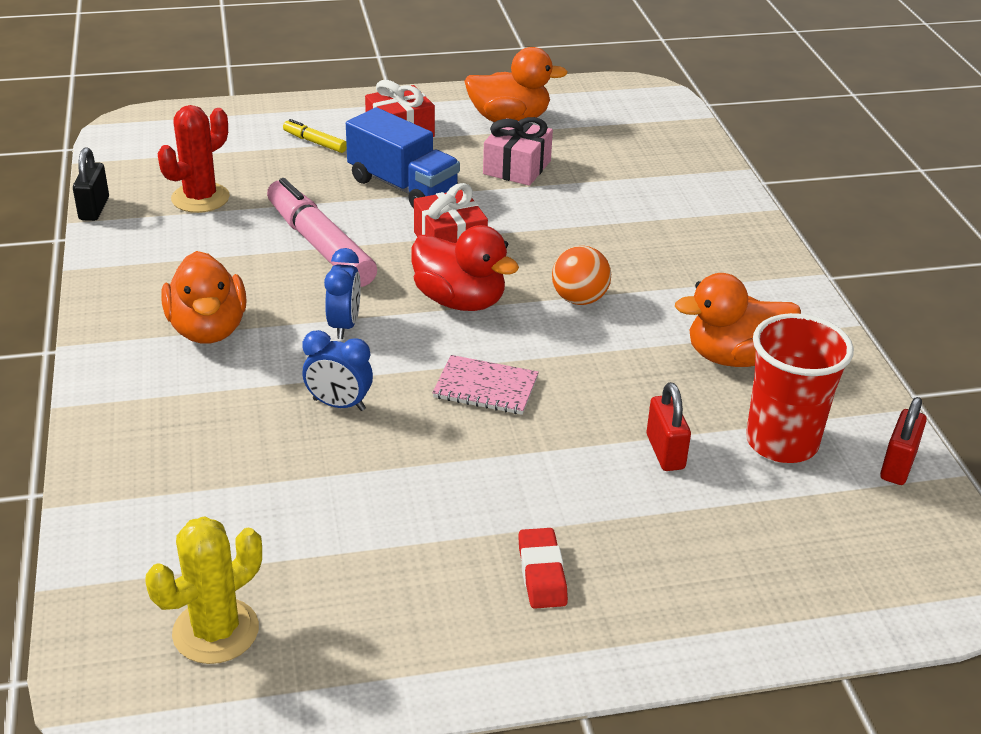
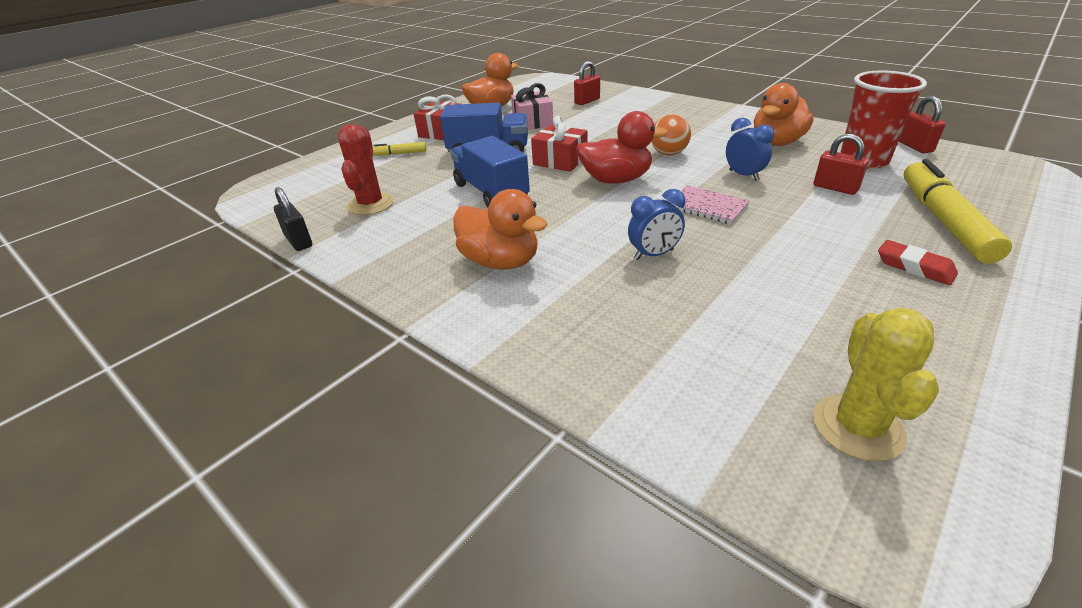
camera: 35 degrees left, 0 degrees up
pink marker [267,178,377,287] -> blue truck [451,136,530,208]
blue clock [324,248,361,339] -> blue clock moved to [726,118,774,181]
pink notebook [432,355,539,415] -> pink notebook turned 60 degrees clockwise [670,186,749,224]
none -> red padlock [574,61,600,105]
none -> yellow marker [903,159,1012,264]

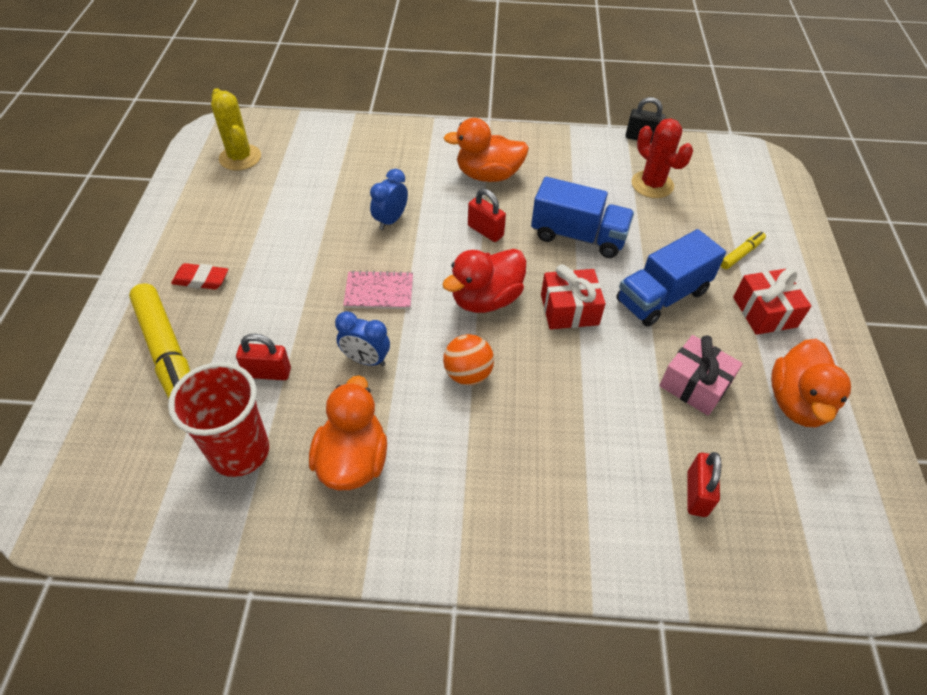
camera: 140 degrees right, 15 degrees up
red padlock [899,96,946,153] -> red padlock moved to [468,189,506,242]

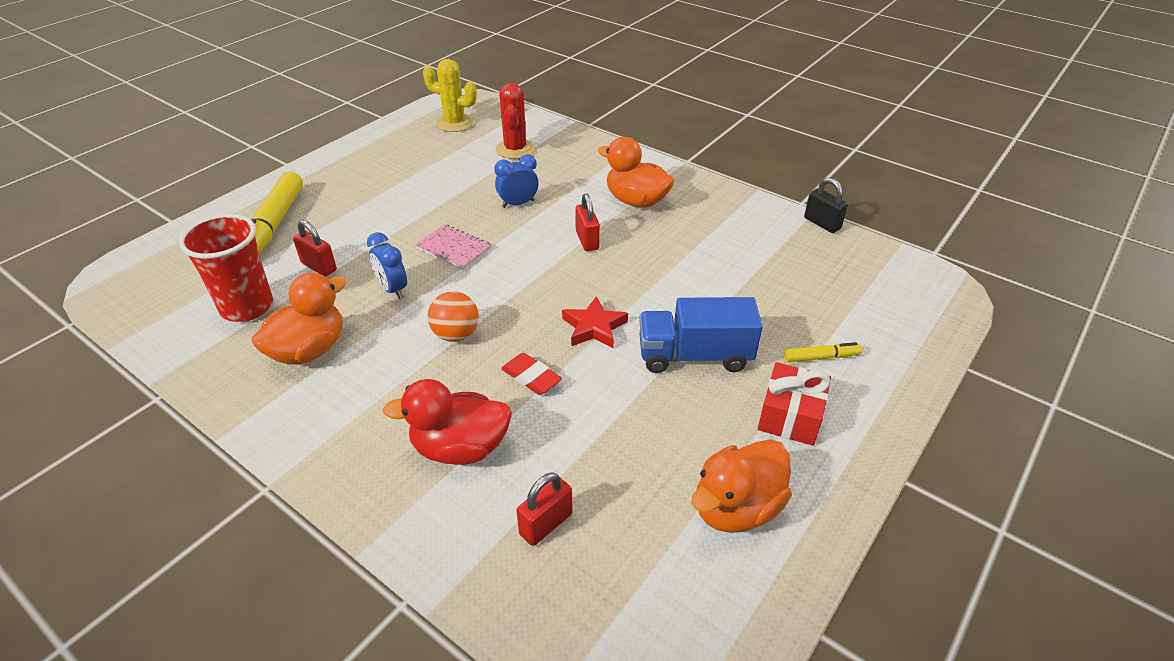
camera: 35 degrees right, 10 degrees down
red eraser [171,263,228,290] -> red eraser moved to [501,353,562,395]
yellow cactus [211,88,261,171] -> yellow cactus turned 75 degrees counterclockwise [423,59,477,132]
red duck [442,249,526,313] -> red duck moved to [383,379,512,465]
blue truck [531,177,634,258] -> none
red gift [541,265,605,329] -> red star [562,296,628,348]
red cactus [631,118,693,198] -> red cactus moved to [496,83,535,159]
pink gift [659,335,743,416] -> none

